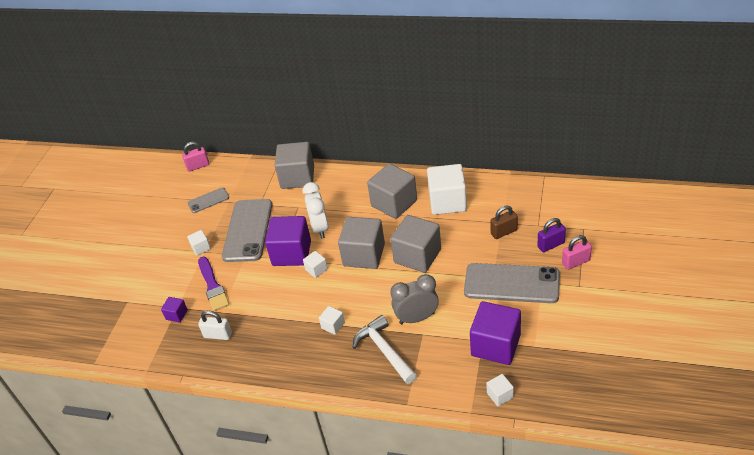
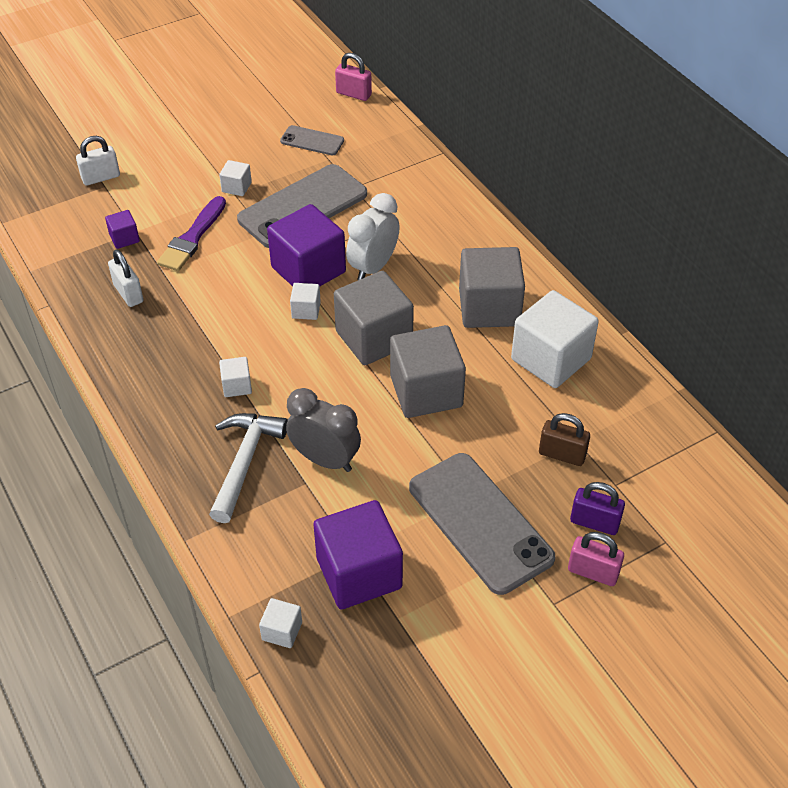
camera: 40 degrees right, 5 degrees up
grey cube [274,142,314,189] -> none
none -> white padlock [76,136,120,186]

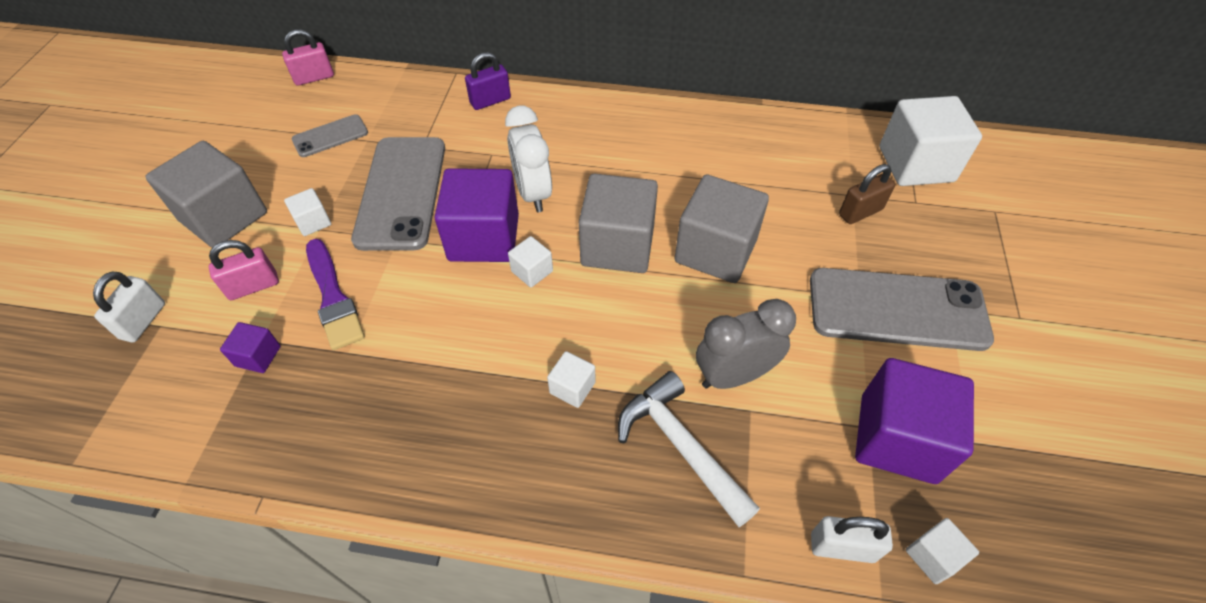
camera: 50 degrees left, 5 degrees up
white padlock [108,250,144,307] -> white padlock moved to [811,516,893,563]
grey cube [459,247,525,328] -> grey cube moved to [145,141,267,248]
white cube [511,290,599,388] -> white cube moved to [879,96,982,186]
pink padlock [568,532,624,586] -> pink padlock moved to [209,240,279,300]
purple padlock [570,482,625,535] -> purple padlock moved to [465,52,511,110]

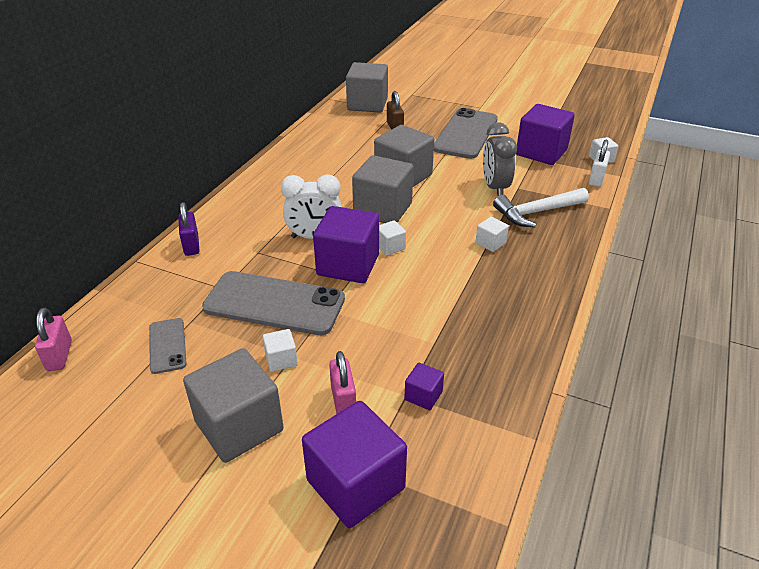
camera: 75 degrees left, 15 degrees down
white padlock [93,271,165,343] -> purple cube [302,401,407,528]
purple brush [306,239,365,350] -> none
white cube [879,96,982,186] -> grey cube [346,62,388,113]

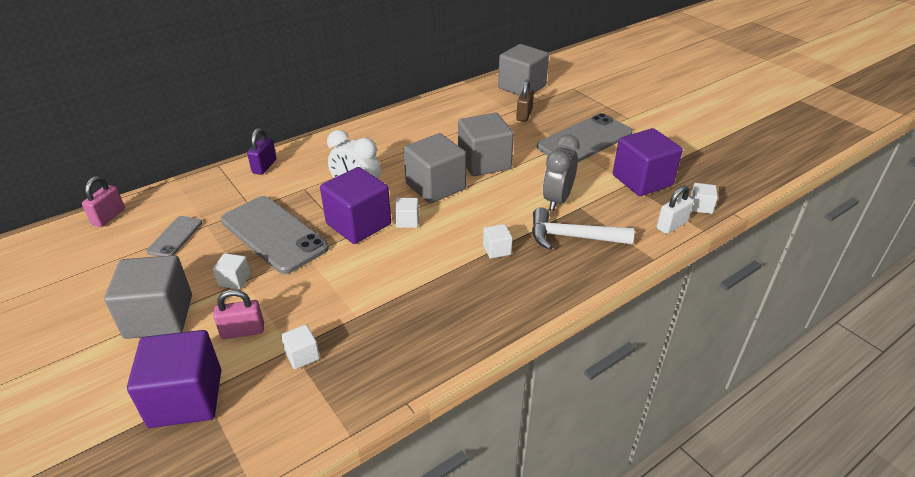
camera: 30 degrees right, 0 degrees up
pink padlock [329,351,356,414] -> pink padlock turned 60 degrees clockwise [213,290,264,339]
purple cube [404,363,444,410] -> white cube [281,324,320,369]

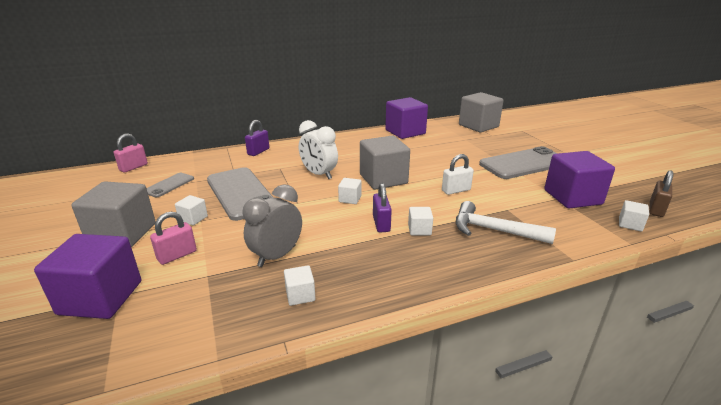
camera: 15 degrees right, 10 degrees down
pink padlock [213,290,264,339] -> pink padlock turned 45 degrees counterclockwise [150,212,197,265]
white cube [281,324,320,369] -> white cube moved to [284,265,316,306]
purple cube [320,167,391,244] -> purple cube moved to [385,97,428,139]
grey cube [458,113,514,176] -> none
brown padlock [516,79,534,122] -> brown padlock moved to [649,170,673,217]
grey clock [543,135,580,211] -> grey clock moved to [242,184,302,267]
white padlock [657,185,694,234] -> white padlock moved to [442,154,474,195]
none -> purple padlock [373,183,392,232]

